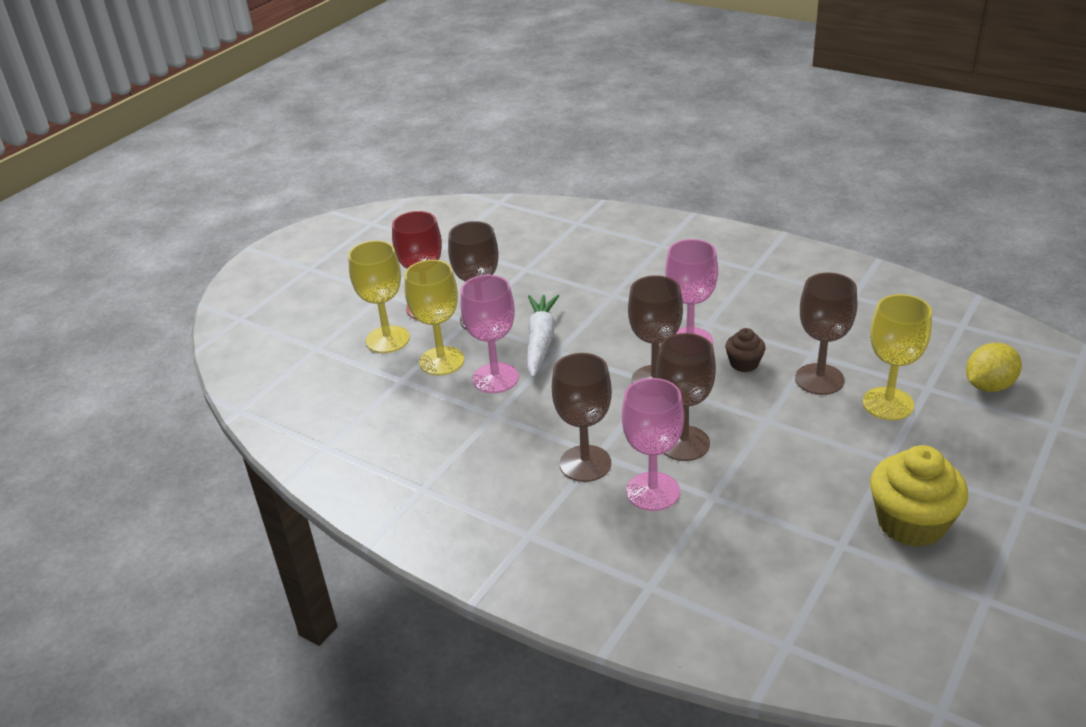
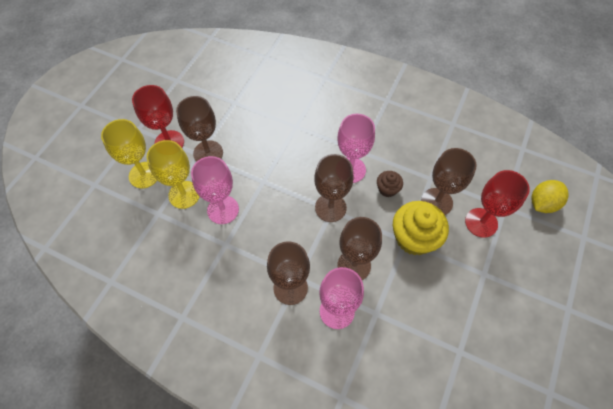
camera: 10 degrees left, 25 degrees up
white carrot [527,295,559,378] -> none
yellow goblet [862,294,932,420] -> red goblet [465,170,530,238]
yellow cupcake [870,445,968,547] -> yellow cupcake moved to [393,201,449,255]

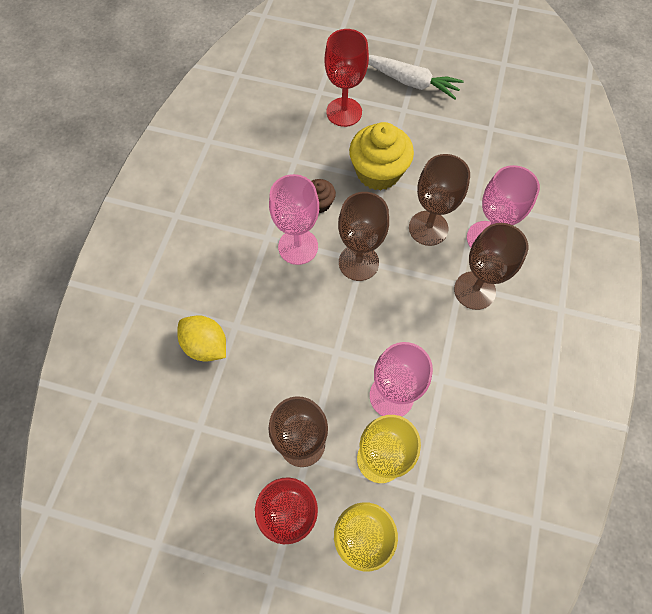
camera: 100 degrees left, 5 degrees up
brown goblet [421,148,477,215] -> none
yellow lemon [531,180,568,213] -> yellow lemon moved to [177,315,226,361]
none -> white carrot [368,55,464,100]

